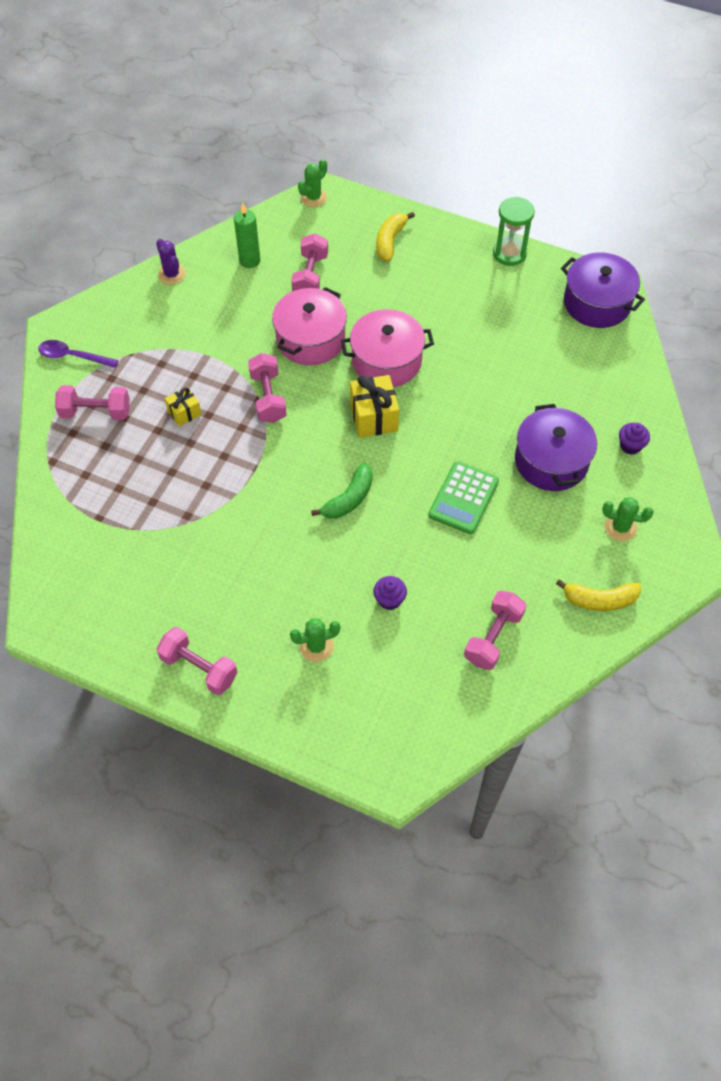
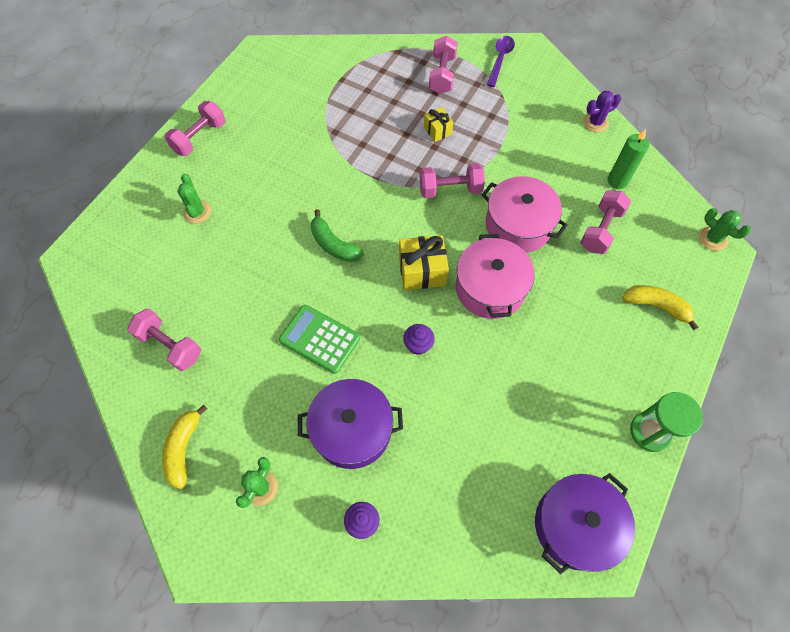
camera: 95 degrees right, 5 degrees up
pink dumbbell [291,233,328,291] -> pink dumbbell turned 75 degrees counterclockwise [580,190,631,254]
purple cupcake [373,576,407,610] -> purple cupcake moved to [403,324,435,355]

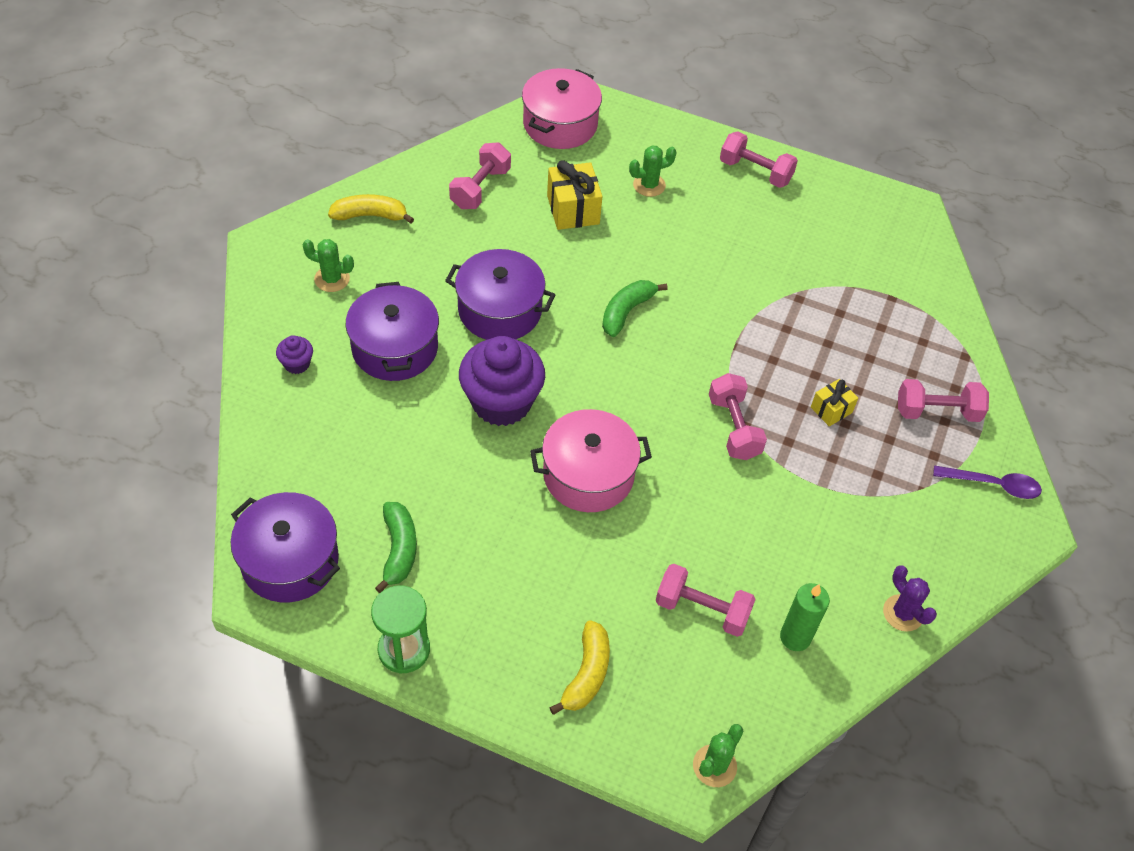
camera: 80 degrees right, 10 degrees down
green calculator [279,305,360,374] -> purple pot [445,249,555,340]
yellow gift [399,235,449,290] -> yellow gift moved to [547,160,602,230]
purple cupcake [403,324,435,355] -> purple cupcake [459,336,545,426], size x2.29
pink pot [481,176,567,253] -> pink pot moved to [522,68,602,149]
none -> green banana [375,502,417,593]

